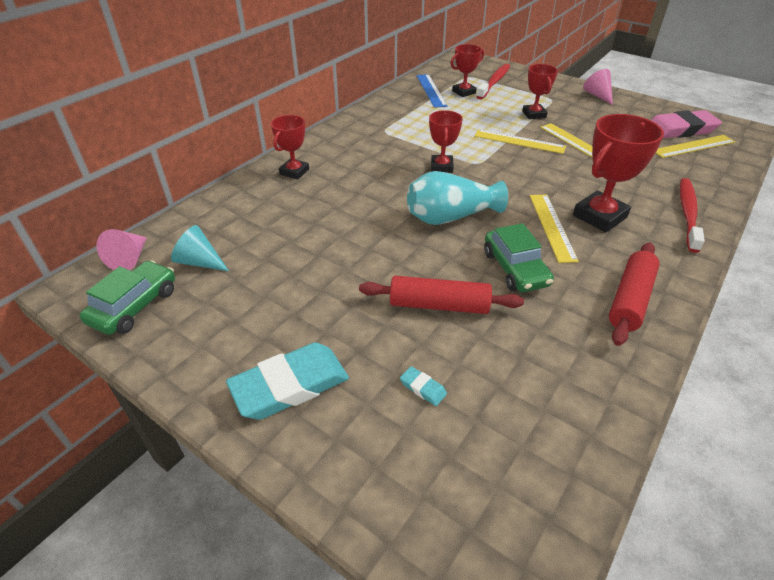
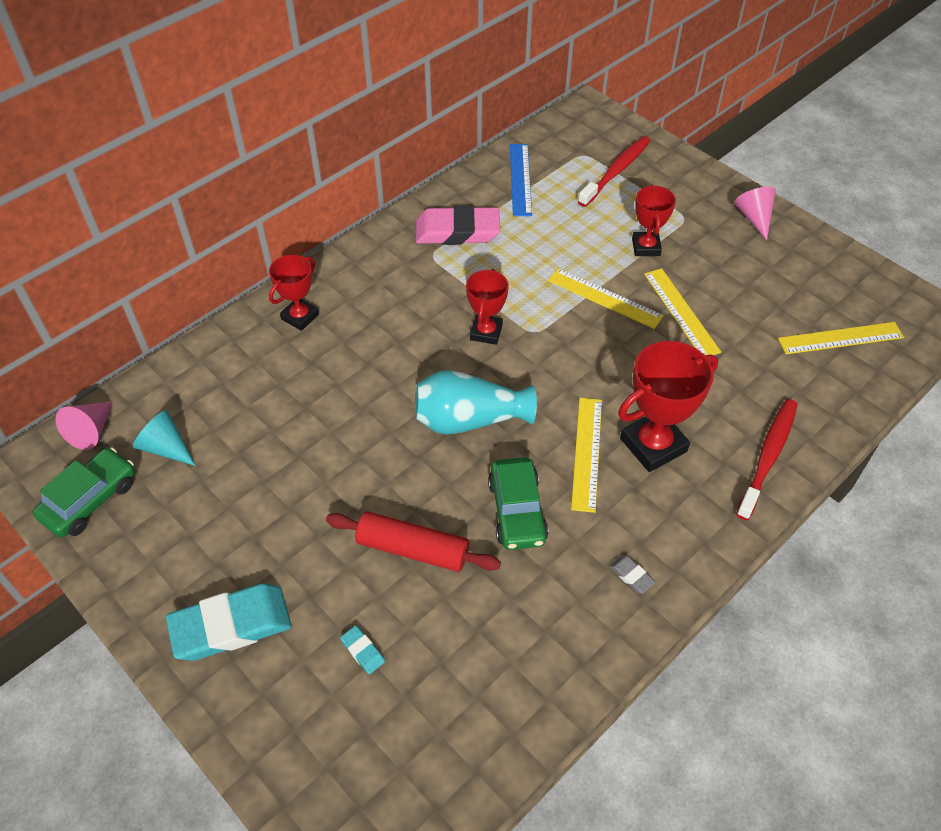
camera: 10 degrees right, 10 degrees up
red trophy [450,44,484,97] -> none
red rolling pin [609,242,660,346] -> grey eraser [610,555,655,594]
pink eraser [651,110,722,138] -> pink eraser moved to [416,206,500,245]

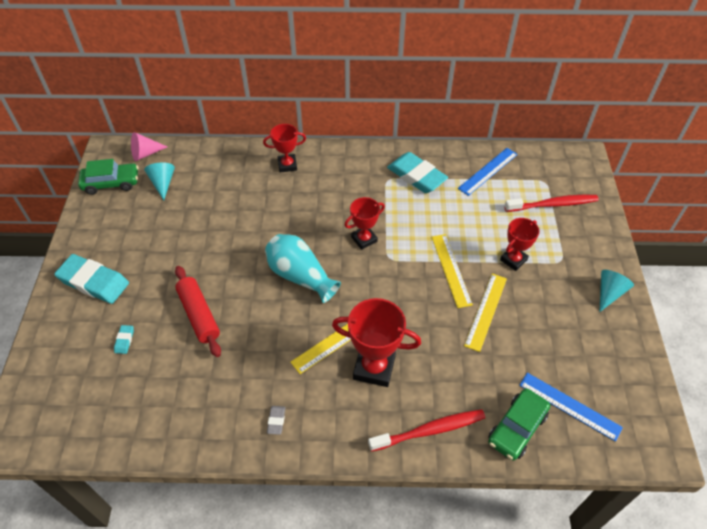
camera: 45 degrees right, 0 degrees up
pink eraser [416,206,500,245] -> turquoise eraser [387,152,448,193]
green car [488,457,548,550] -> green car moved to [488,388,550,461]
pink cone [734,187,776,240] -> turquoise cone [599,270,634,312]
yellow ruler [778,322,904,354] -> blue ruler [519,373,623,442]

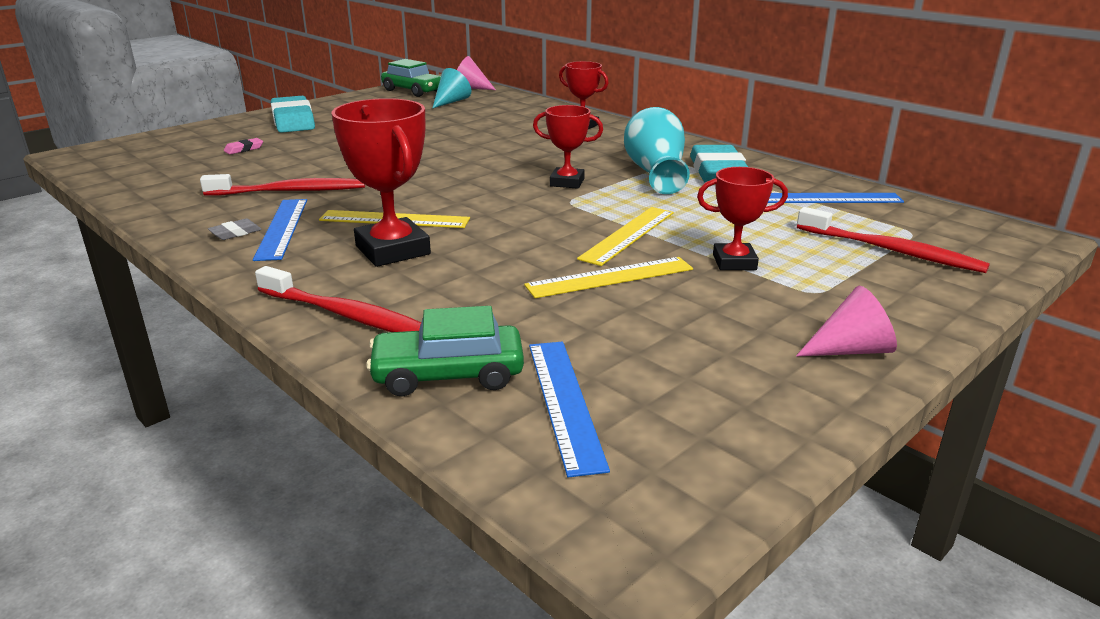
camera: 45 degrees right, 25 degrees down
turquoise eraser [114,325,134,354] -> pink eraser [224,138,263,154]
red rolling pin [175,266,221,357] -> none
turquoise vase [265,234,341,303] -> turquoise vase moved to [624,107,690,194]
turquoise cone [599,270,634,312] -> pink cone [796,286,897,357]
none -> red toothbrush [200,174,365,196]
none -> blue ruler [253,199,307,261]

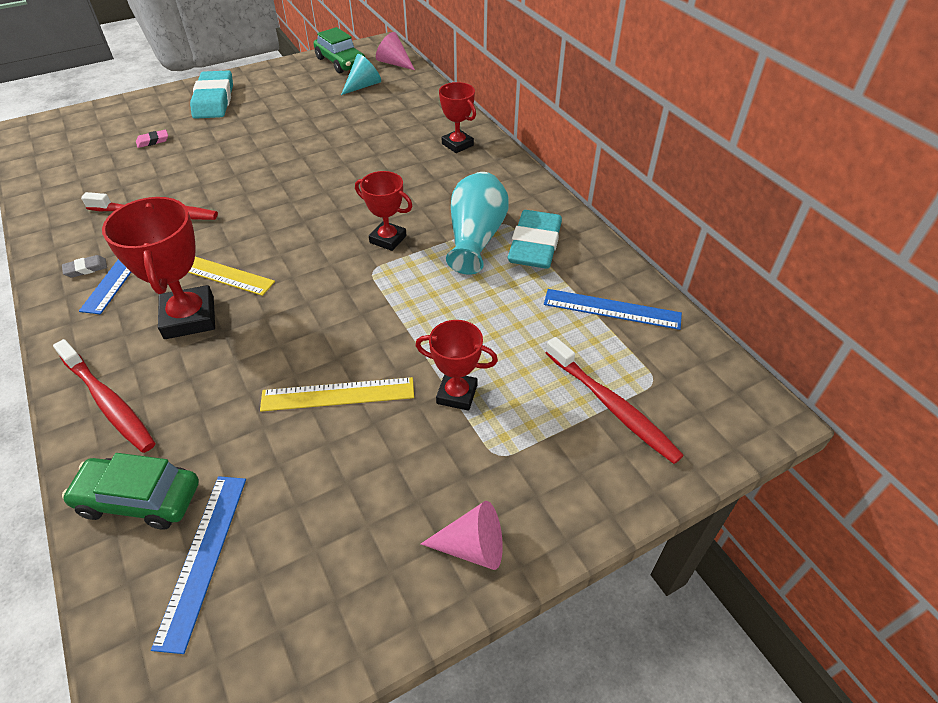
camera: 15 degrees right, 20 degrees up
yellow ruler [577,207,674,266] -> none

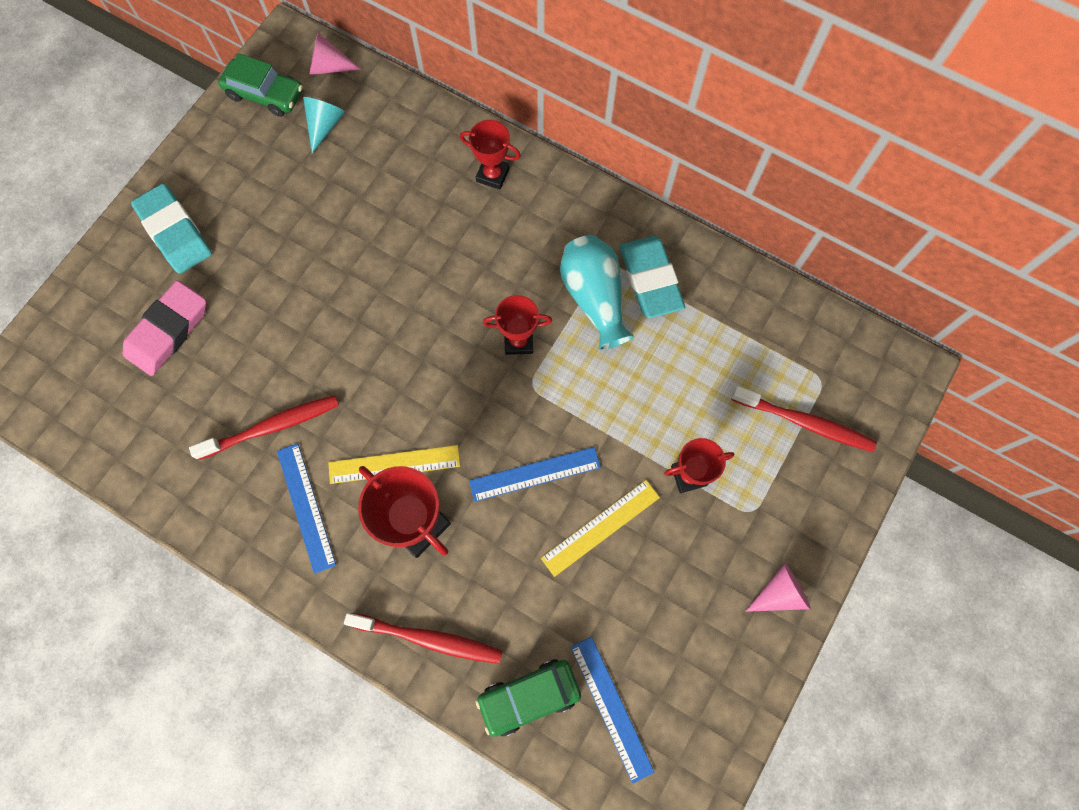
camera: 30 degrees left, 25 degrees up
grey eraser [62,255,107,278] -> none
pink eraser [136,130,168,148] -> pink eraser [123,280,206,376], size x2.43
blue ruler [544,289,682,330] -> blue ruler moved to [469,447,601,502]

